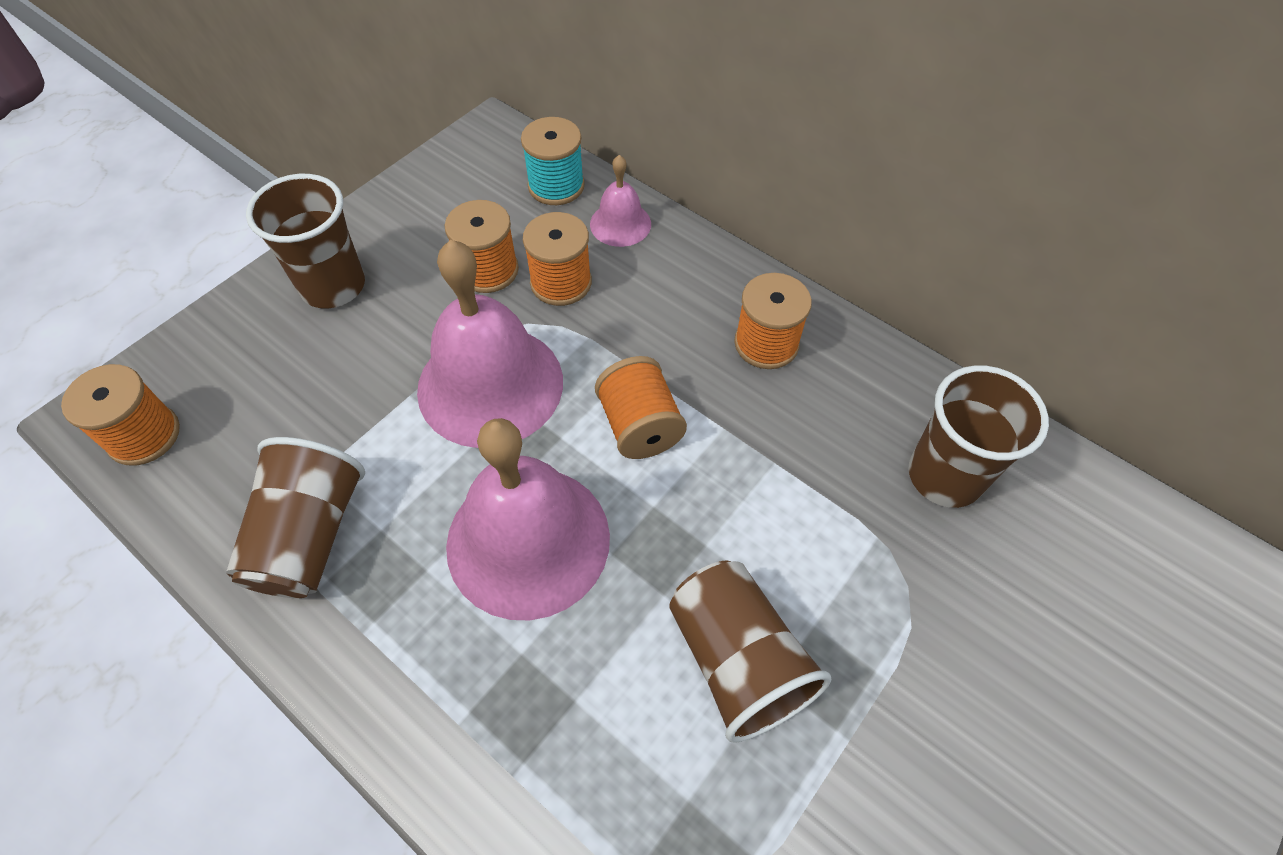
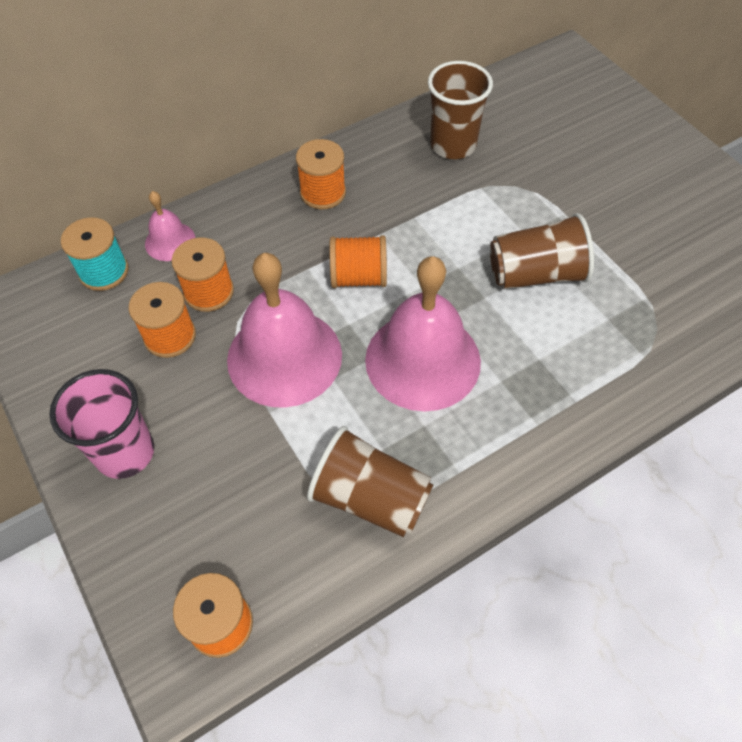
camera: 70 degrees left, 0 degrees up
brown cup [246,174,365,308] -> pink cup [49,369,154,479]

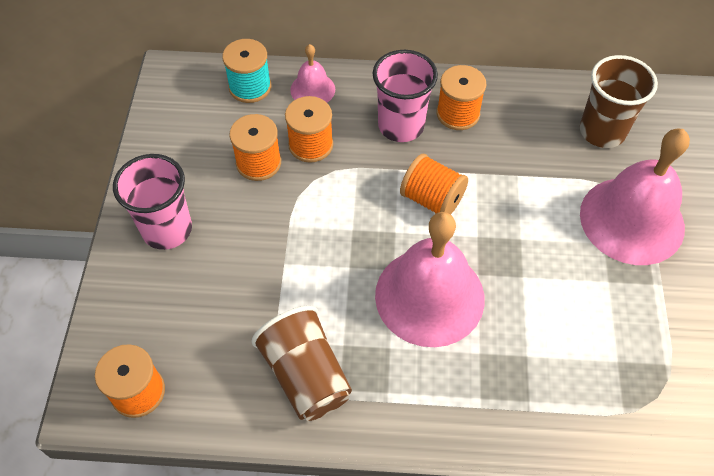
camera: 35 degrees right, 0 degrees up
pink bell [227,253,342,408] -> pink bell moved to [580,128,690,265]
brown cup [490,213,594,289] -> none
none -> pink cup [373,50,438,142]

